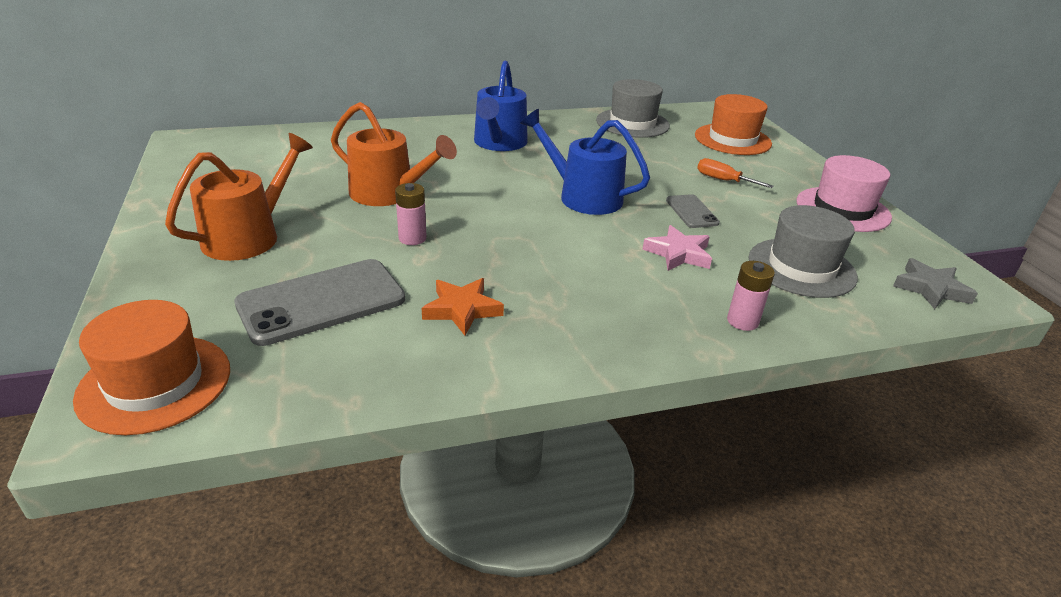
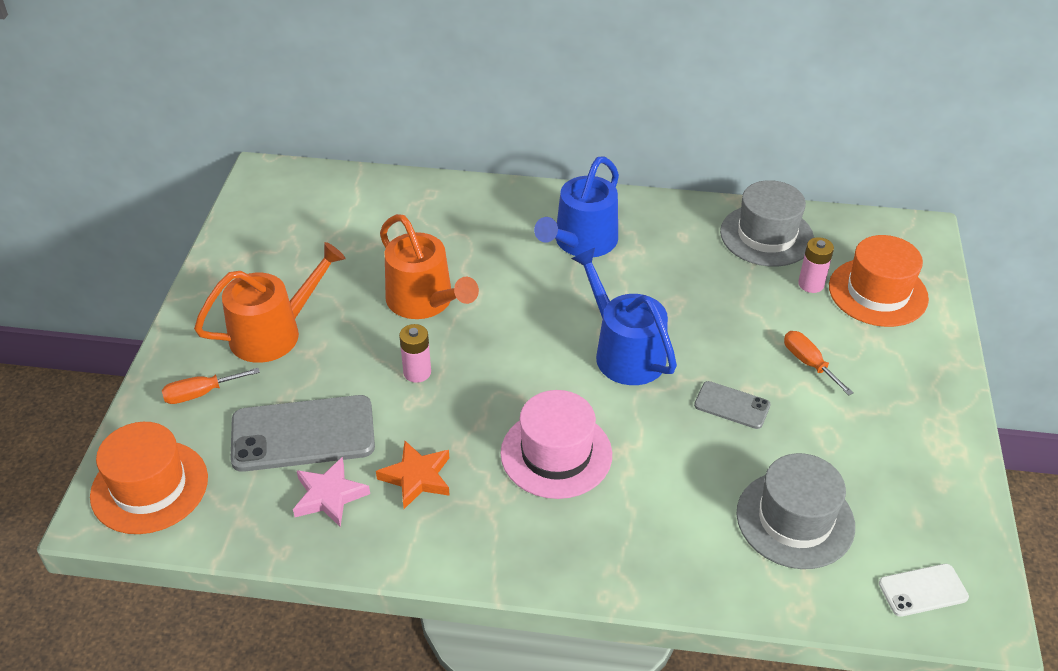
camera: 25 degrees right, 10 degrees up
pink star [642,225,712,271] -> pink star moved to [293,457,370,527]
grey phone [666,194,720,228] -> grey phone turned 75 degrees counterclockwise [694,381,771,429]
pink battery [727,261,775,331] -> pink battery moved to [798,237,834,293]
pink hat [796,155,892,232] -> pink hat moved to [501,390,612,499]
grey star [893,258,978,309] -> white phone [879,564,969,617]
none -> orange screwdriver [162,368,260,404]

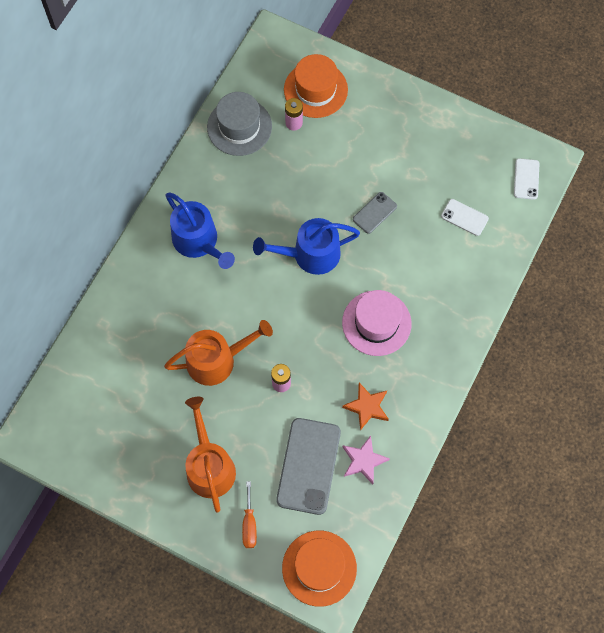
camera: 70 degrees left, 25 degrees up
grey hat [737,453,855,569] -> white phone [441,199,489,236]
orange screwdriver [784,331,854,396] -> none

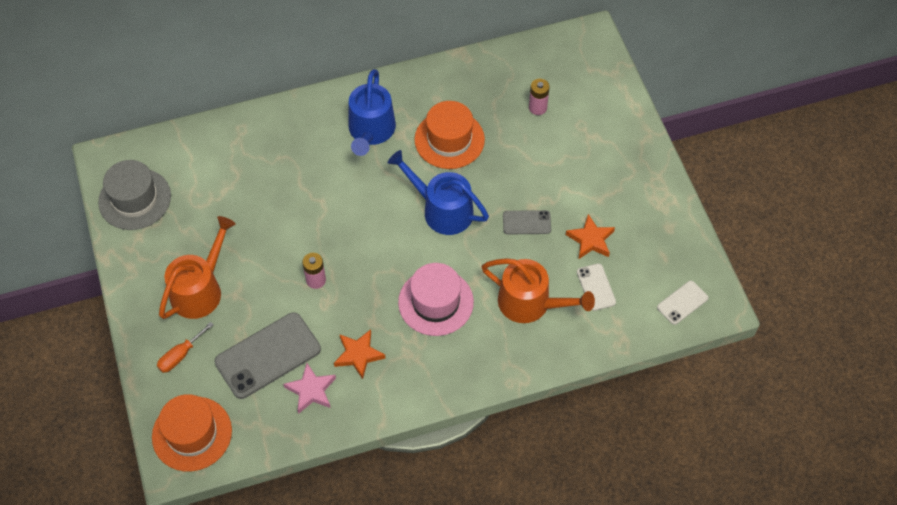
camera: 45 degrees right, 10 degrees down
orange watering can [164,320,273,386] -> orange watering can moved to [482,258,595,323]
grey hat [207,92,272,156] -> grey hat moved to [98,160,171,230]
orange hat [284,54,348,118] -> orange hat moved to [414,101,485,169]
none -> orange star [566,214,615,259]

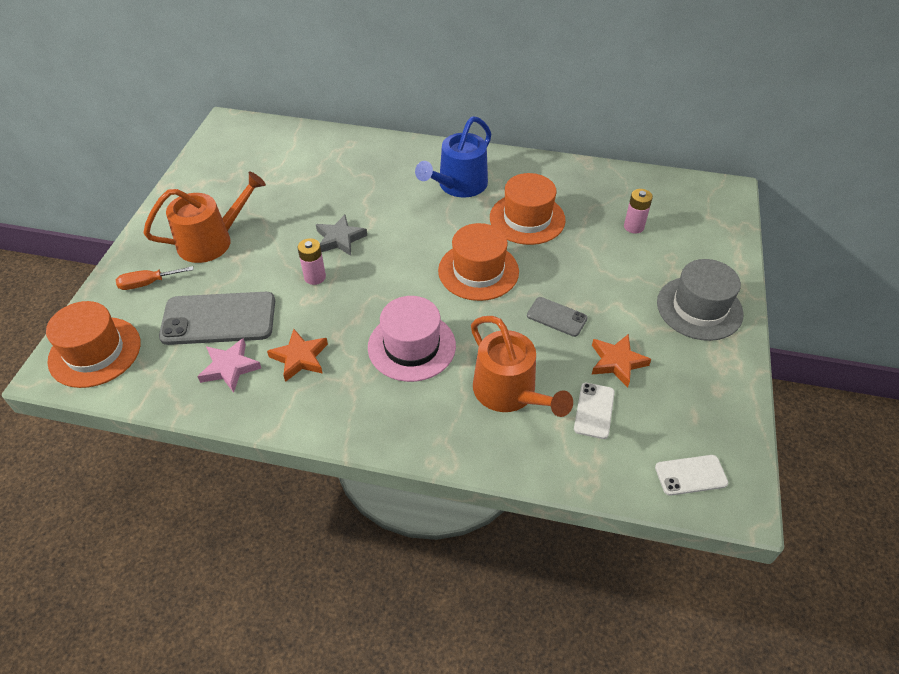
camera: 30 degrees right, 10 degrees down
grey hat [98,160,171,230] -> grey hat moved to [657,259,744,341]
blue watering can [387,150,489,235] -> orange hat [438,223,519,301]
none -> grey star [316,215,367,256]

